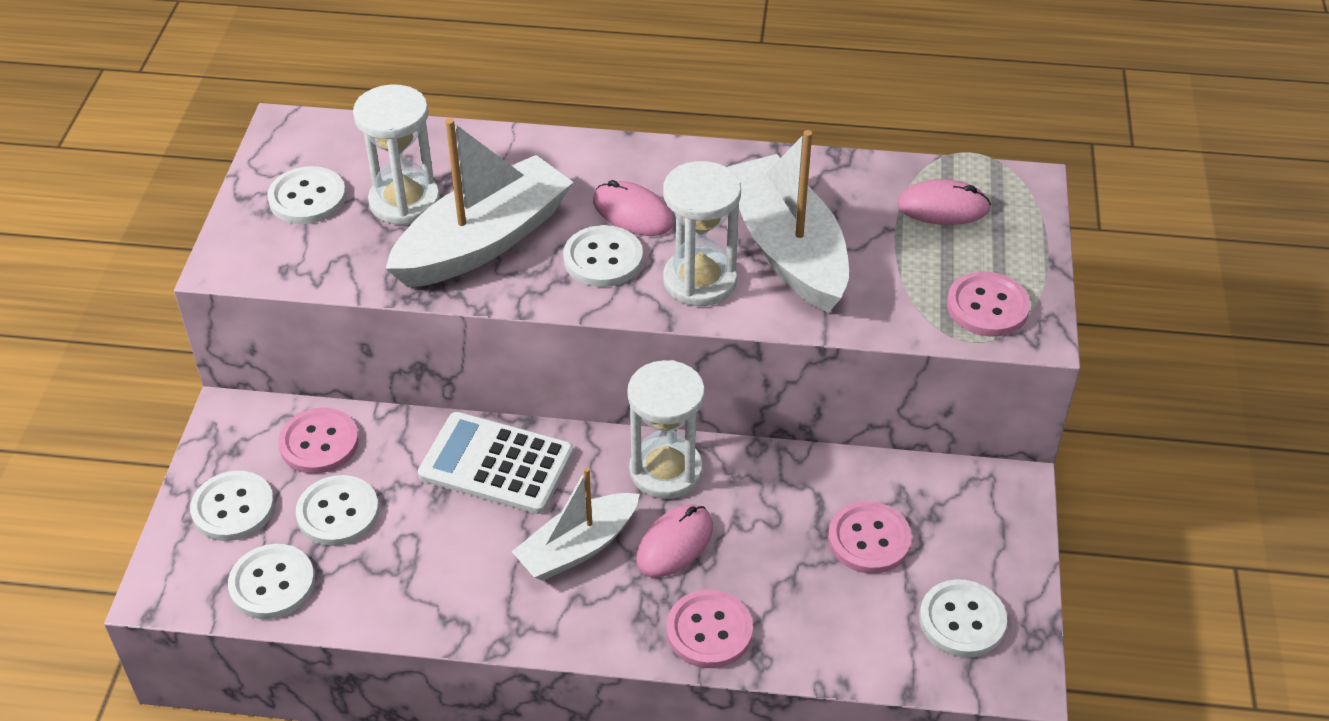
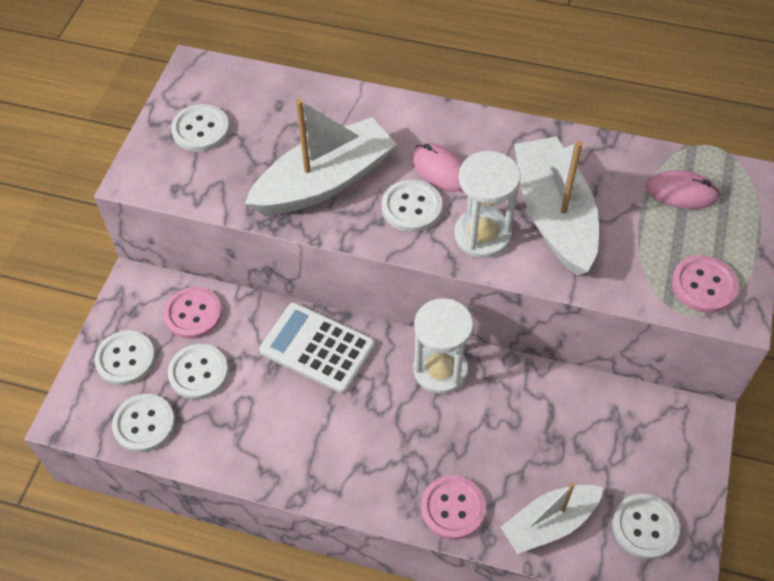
camera: 10 degrees right, 10 degrees up
white hourglass [353,85,440,225] -> none
white boat [512,468,640,581] -> white boat moved to [501,482,604,554]
pink mouse [636,504,713,577] -> none
pink button [828,501,912,574] -> none

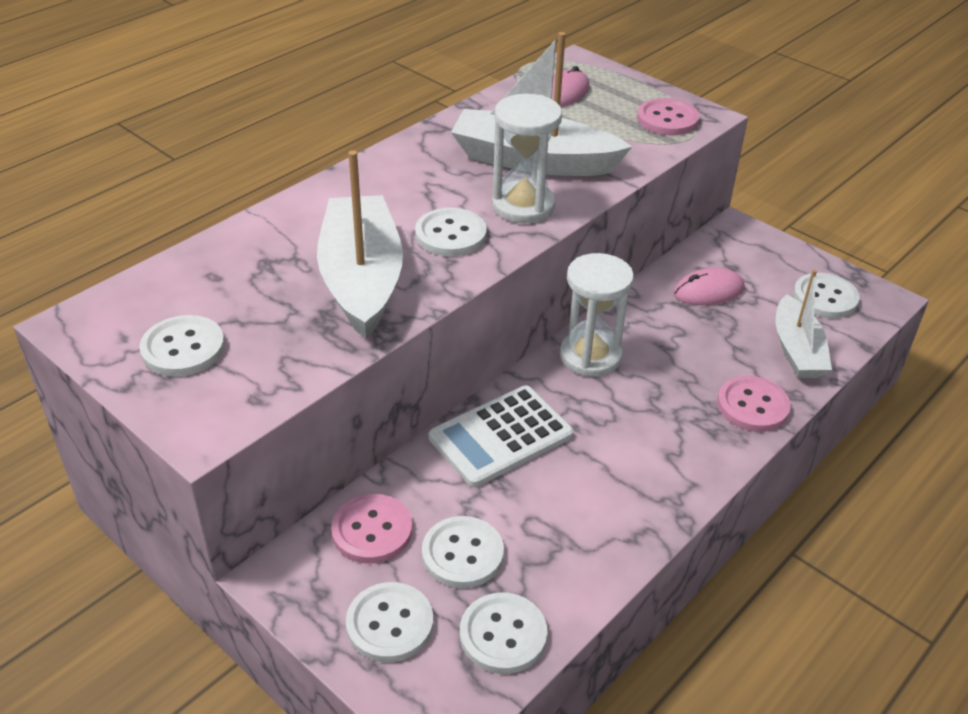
camera: 65 degrees left, 15 degrees down
pink mouse [411,143,463,192] -> pink mouse moved to [673,268,745,305]

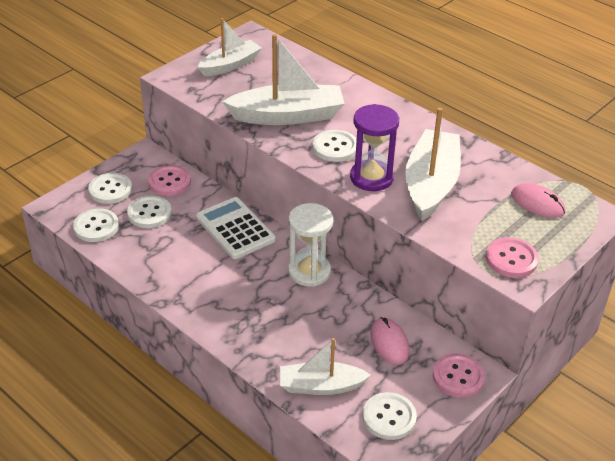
camera: 90 degrees right, 0 degrees up
white button [139,315,225,377] -> white boat [198,18,262,76]
white hourglass [492,94,562,223] -> purple hourglass [350,104,399,191]
pink button [717,376,791,432] -> pink button moved to [433,353,485,398]

